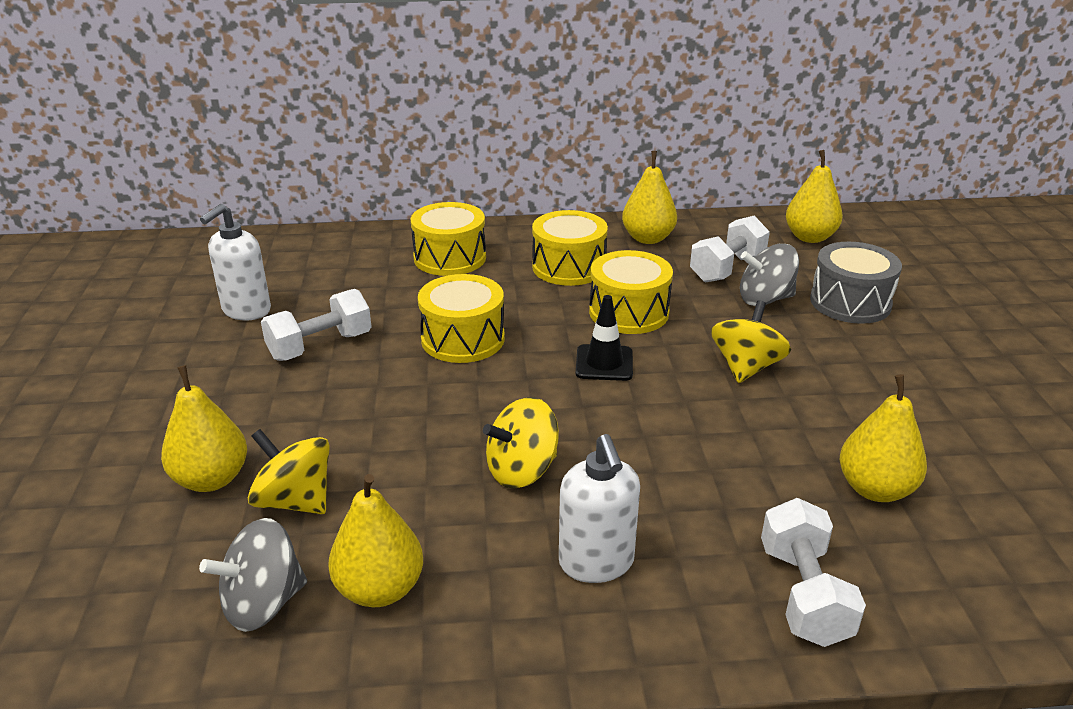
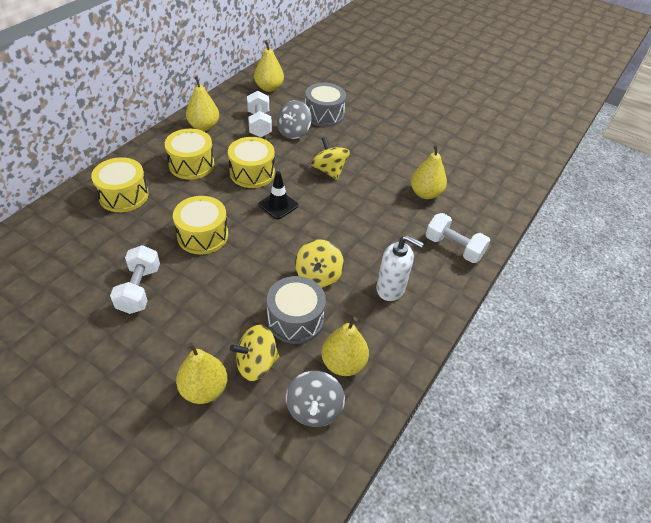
camera: 55 degrees left, 15 degrees up
white soap dispenser [200,204,271,321] -> none
none -> grey drum [267,276,326,344]

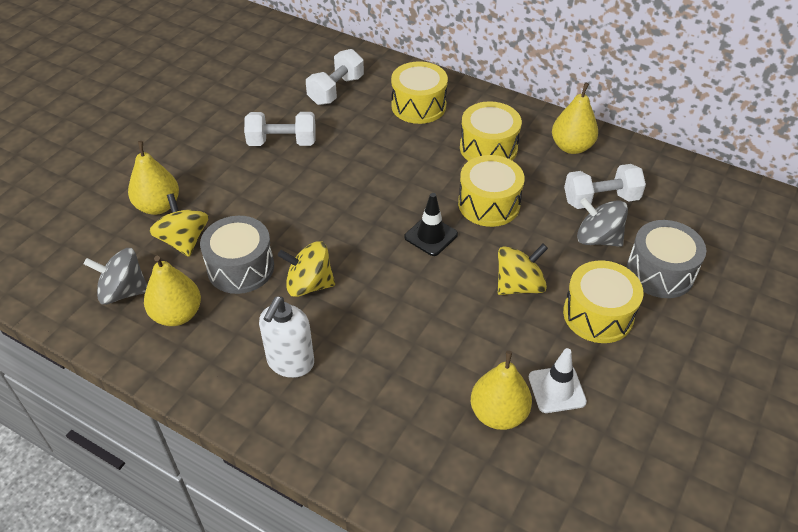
camera: 90 degrees right, 0 degrees up
yellow drum [173,196,228,255] -> yellow drum moved to [563,260,644,343]
yellow pear [254,40,284,92] -> none
white dumbbell [425,213,490,263] -> white dumbbell moved to [306,49,364,105]
none -> white traffic cone [529,348,587,413]

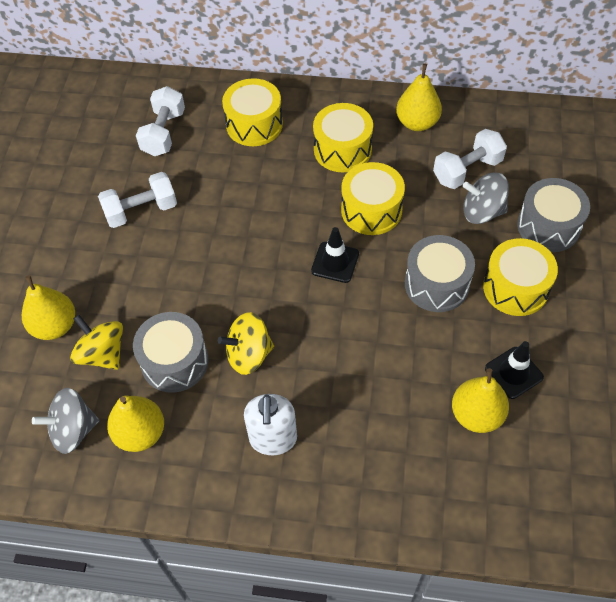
camera: 20 degrees left, 10 degrees up
yellow spinning top [498,244,548,295] -> grey drum [405,235,475,312]
white traffic cone [529,348,587,413] -> black traffic cone [485,341,544,399]

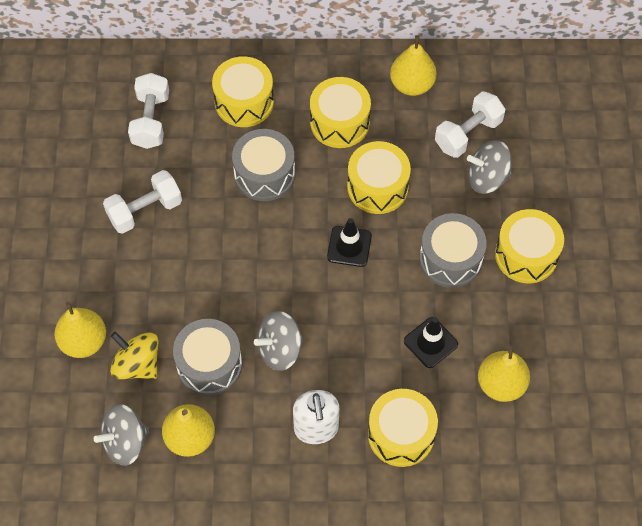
camera: 10 degrees left, 5 degrees up
yellow spinning top [218,312,274,375] -> grey spinning top [254,311,304,371]
black traffic cone [485,341,544,399] -> black traffic cone moved to [404,317,458,368]
grey drum [517,178,590,252] -> grey drum moved to [232,129,295,201]
none -> yellow drum [368,389,438,467]

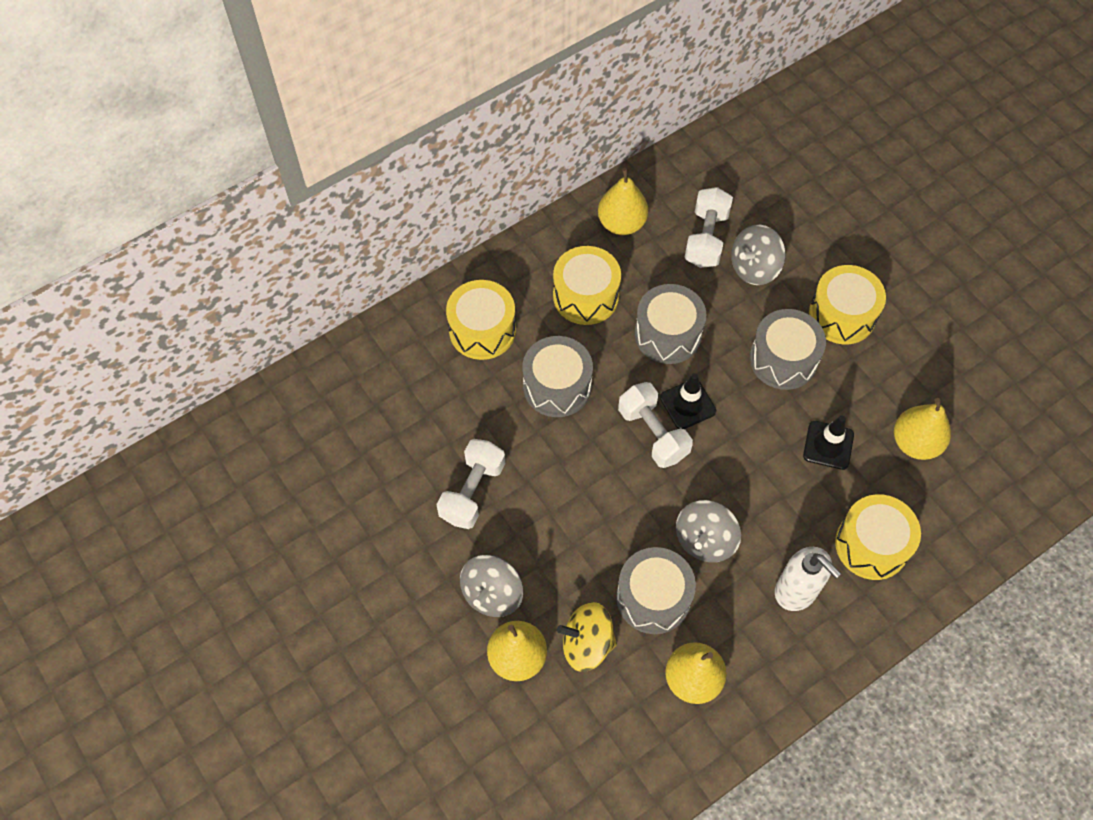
camera: 35 degrees left, 0 degrees up
grey spinning top [94,404,149,466] -> grey spinning top moved to [460,555,523,617]
white dumbbell [128,73,169,149] -> white dumbbell moved to [618,382,693,468]
yellow drum [347,141,411,214] -> grey drum [634,284,706,364]

